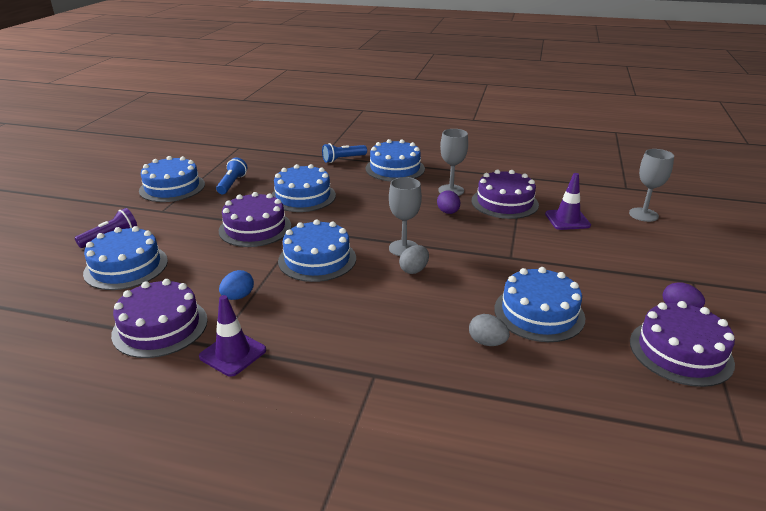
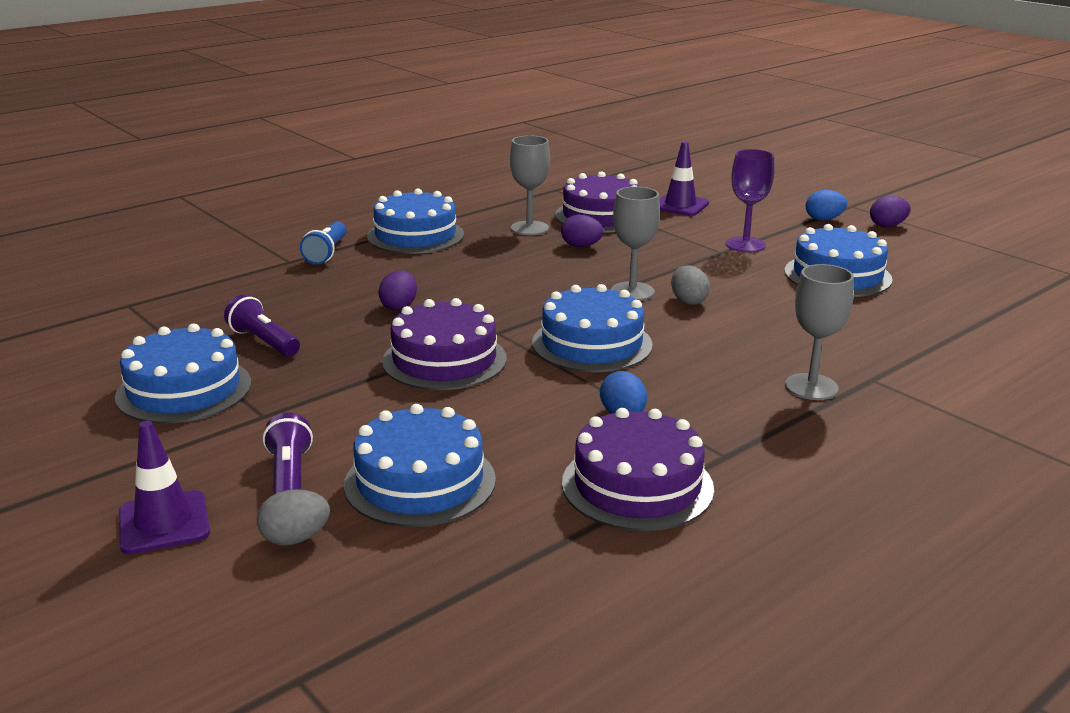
camera: 55 degrees left, 5 degrees down
purple traffic cone [199,295,266,377] -> purple traffic cone moved to [119,421,210,554]
blue flashlight [216,157,247,194] -> purple flashlight [224,294,300,356]
blue cake [272,164,336,212] -> purple egg [378,270,417,311]
grey egg [469,314,510,346] -> grey egg moved to [257,489,330,546]
grey goblet [629,149,674,222] -> grey goblet moved to [785,264,854,400]
purple cake [630,301,735,387] -> none
none -> purple goblet [726,149,774,252]
none -> blue egg [806,190,847,221]

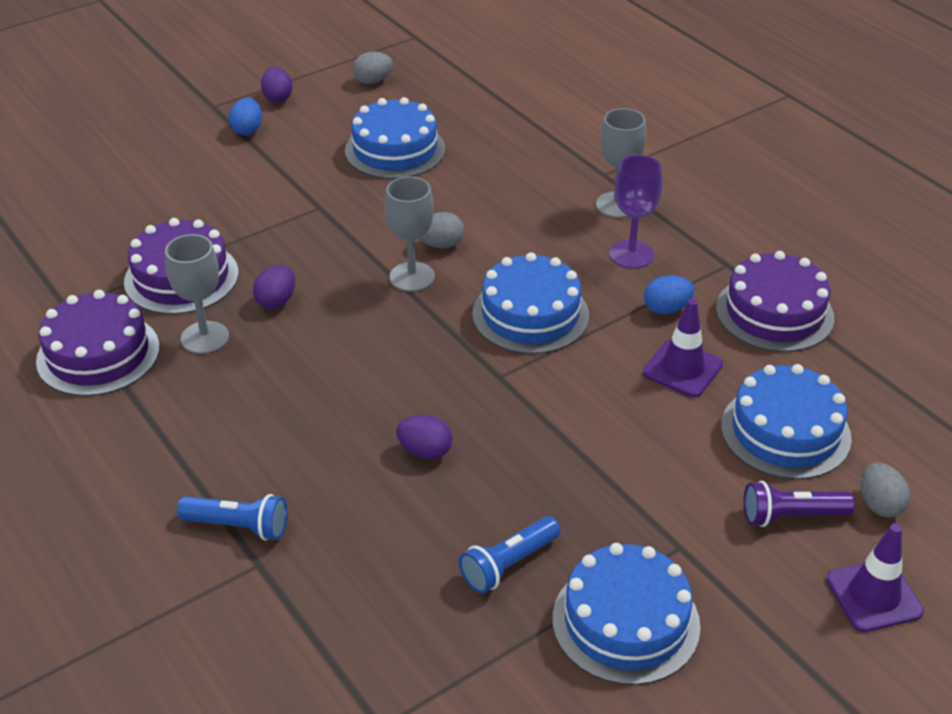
camera: 85 degrees left, 15 degrees up
purple flashlight [224,294,300,356] -> blue flashlight [459,516,561,594]
blue cake [367,189,464,254] -> none
purple cake [382,298,507,390] -> purple cake moved to [36,290,160,396]
purple traffic cone [659,142,709,216] -> purple traffic cone moved to [643,299,723,397]
purple goblet [726,149,774,252] -> purple goblet moved to [609,155,663,269]
none -> grey egg [353,52,393,84]

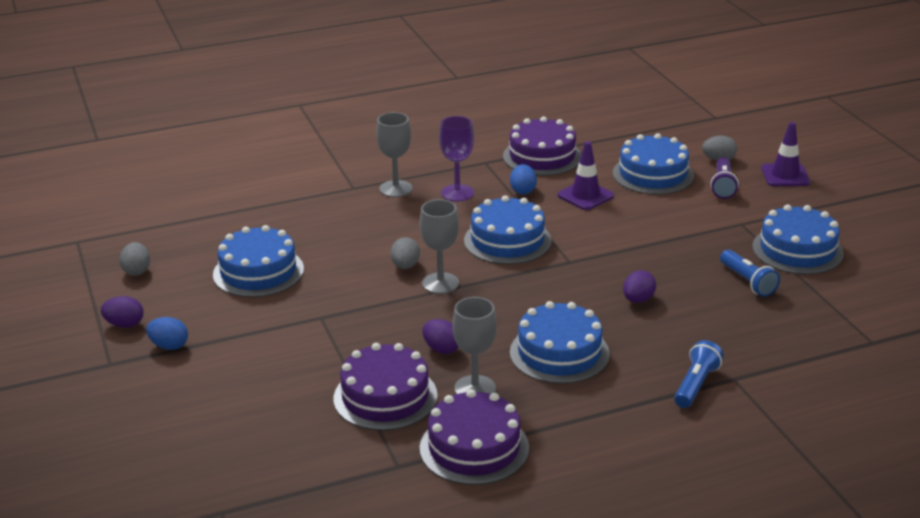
camera: 75 degrees left, 10 degrees down
none -> blue cake [510,301,610,384]

